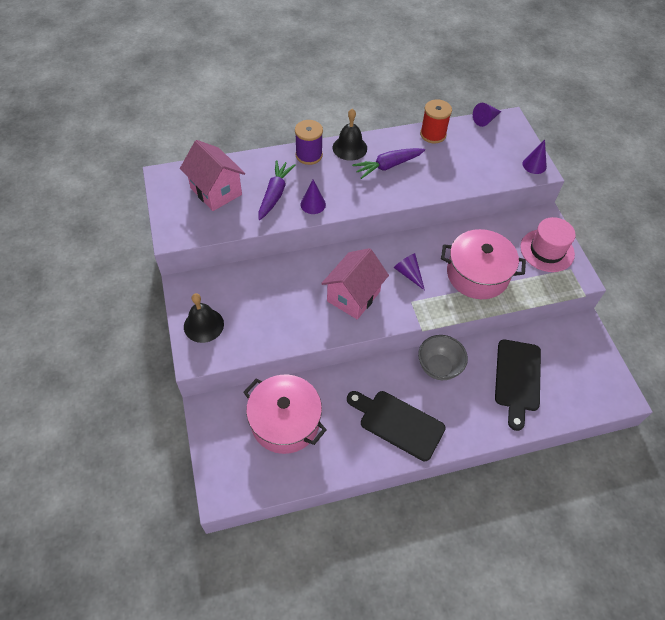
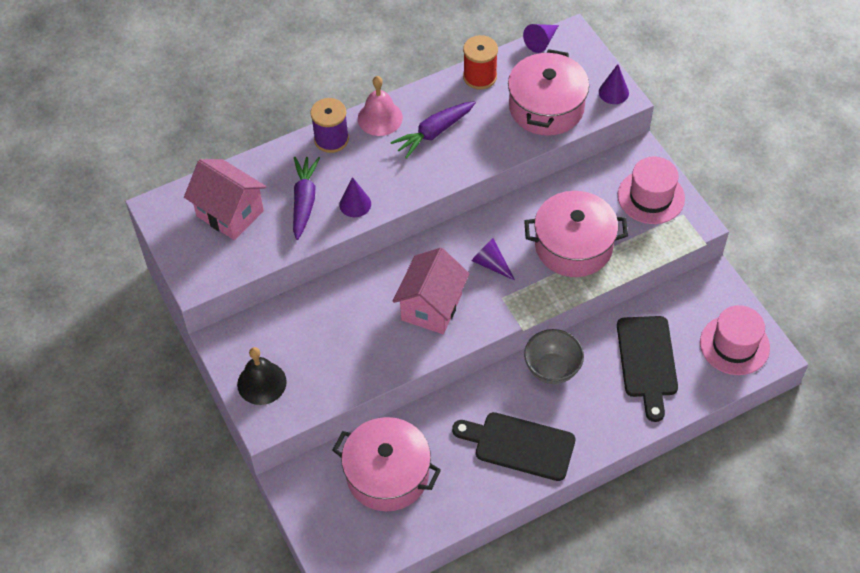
camera: 10 degrees left, 0 degrees up
black bell [333,108,367,161] -> pink bell [358,76,403,136]
none -> pink pot [508,49,589,136]
none -> pink hat [700,305,770,375]

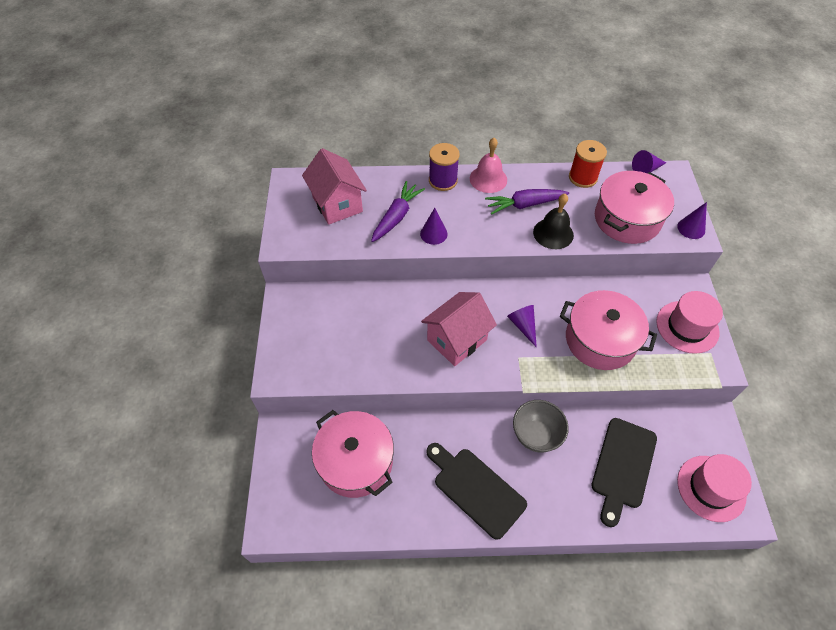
camera: 25 degrees right, 0 degrees up
black bell [237,347,287,405] -> black bell moved to [533,194,574,249]

